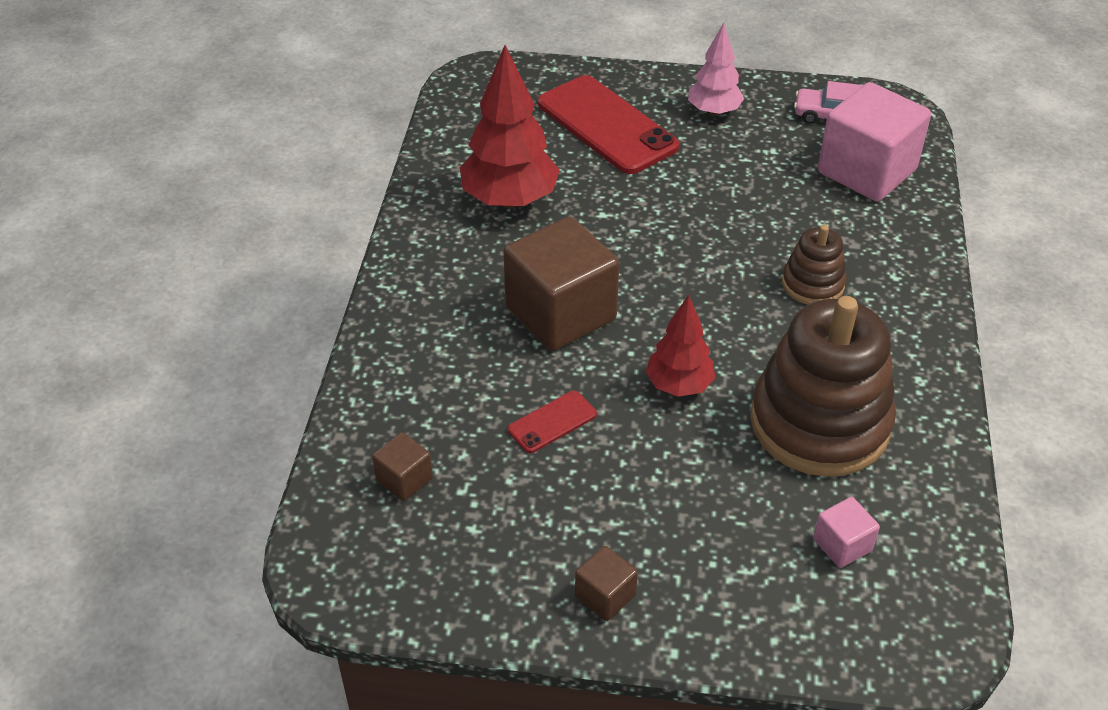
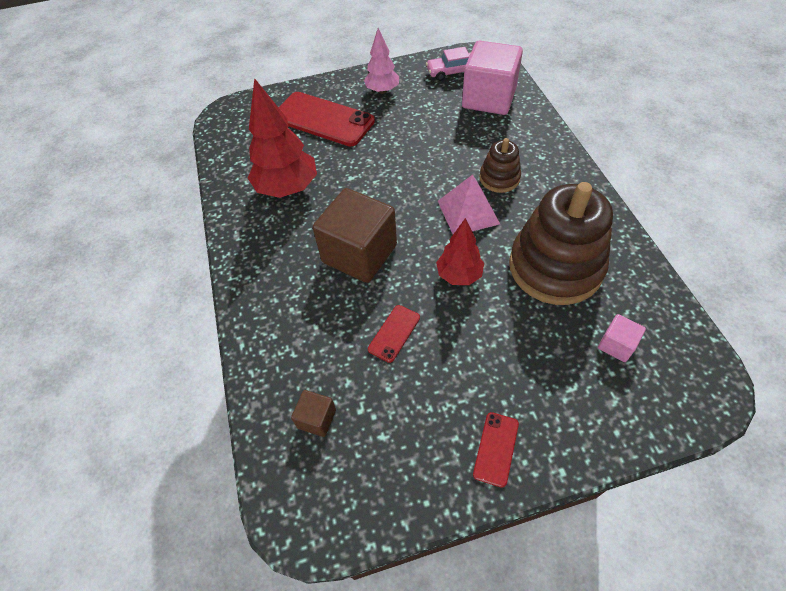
camera: 20 degrees left, 10 degrees up
brown cube [575,546,638,621] -> red phone [473,412,519,488]
none -> pink pyramid [438,174,500,234]

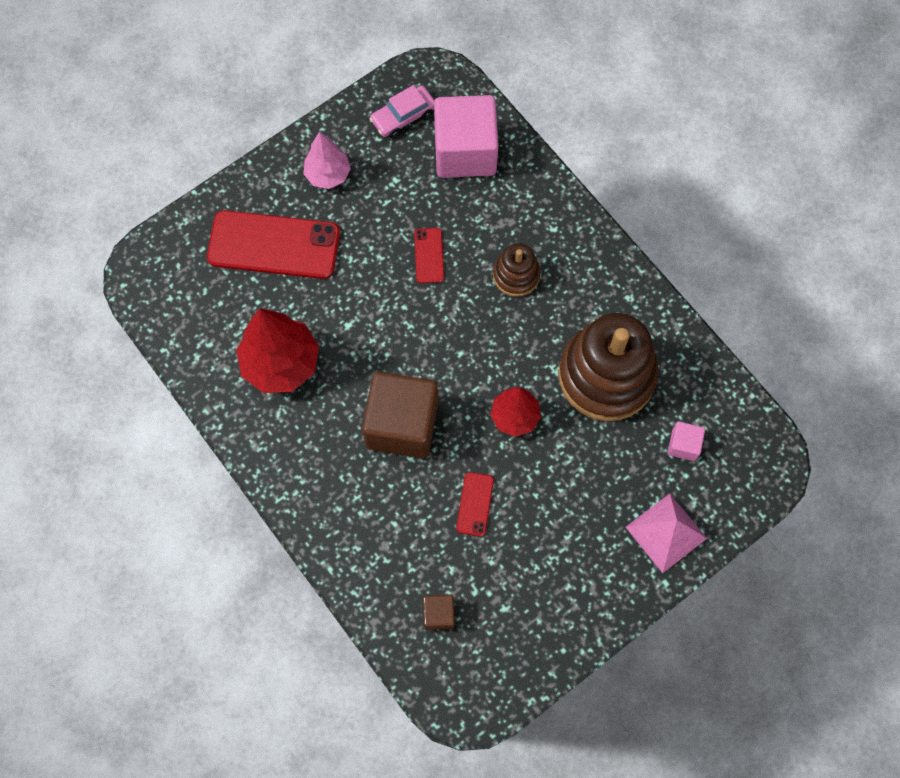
camera: 25 degrees left, 15 degrees up
pink pyramid [438,174,500,234] -> pink pyramid moved to [626,493,707,573]
red phone [473,412,519,488] -> red phone moved to [414,228,444,284]

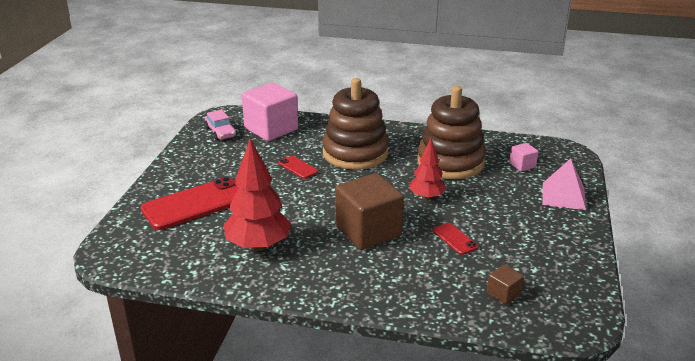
camera: 40 degrees left, 40 degrees down
pink tree [303,131,351,189] -> none
pink car [370,85,435,138] -> pink car turned 45 degrees counterclockwise [205,109,236,141]
brown stacking toy [493,243,540,297] -> brown stacking toy [322,78,389,170], size x2.02

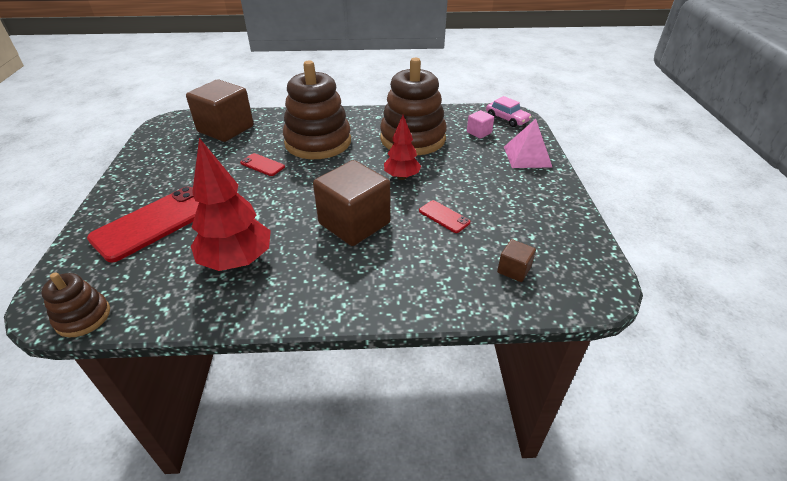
camera: 15 degrees left, 10 degrees up
pink car [205,109,236,141] -> pink car moved to [486,96,532,127]
pink cube [242,82,298,141] -> brown cube [186,79,254,142]
none -> brown stacking toy [41,273,110,337]

